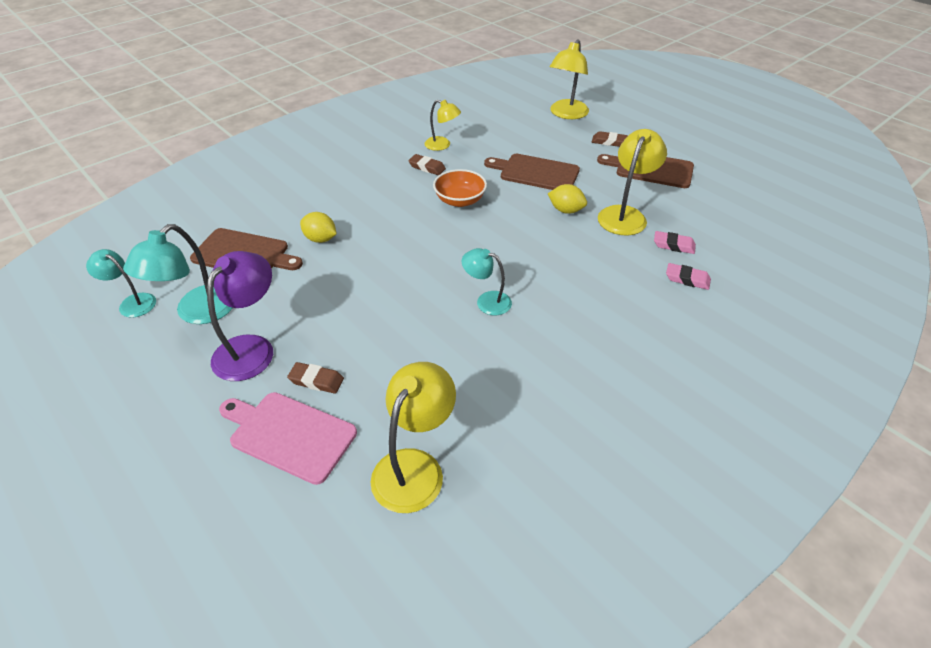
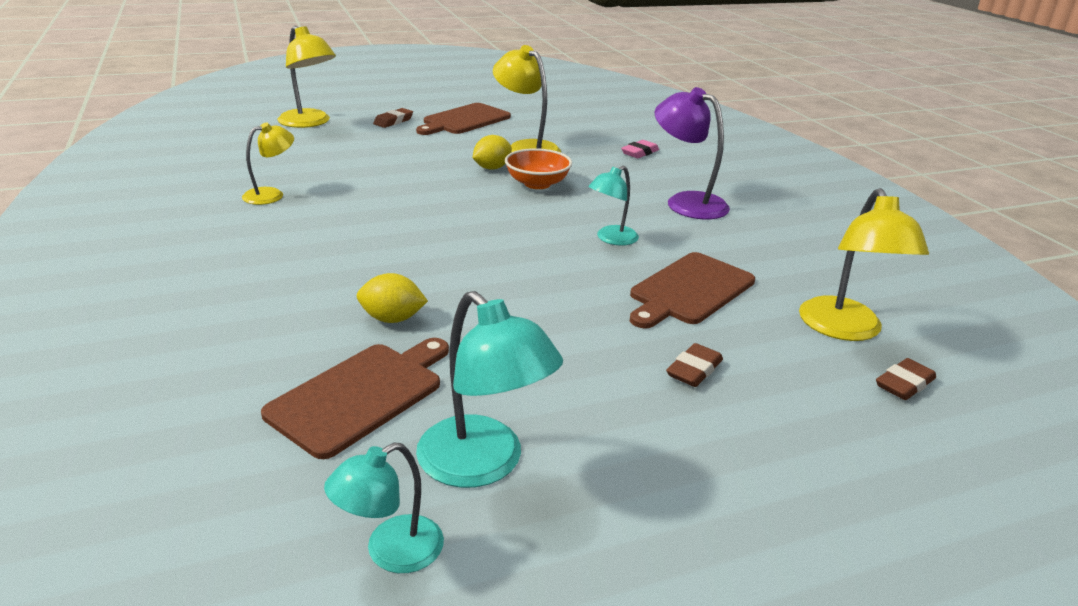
camera: 70 degrees left, 15 degrees down
purple lamp [207,251,273,381] -> purple lamp moved to [655,87,730,220]
pink cutting board [219,392,357,485] -> none
yellow lemon [300,212,337,243] -> yellow lemon turned 45 degrees clockwise [357,273,428,323]
yellow lamp [370,362,456,513] -> yellow lamp turned 135 degrees counterclockwise [799,188,929,341]
brown eraser [408,154,446,175] -> brown eraser moved to [876,358,936,400]
orange bowl [433,169,487,207] -> orange bowl moved to [505,148,572,189]
brown cutting board [484,154,580,190] -> brown cutting board moved to [630,252,755,329]
pink eraser [654,231,696,254] -> none

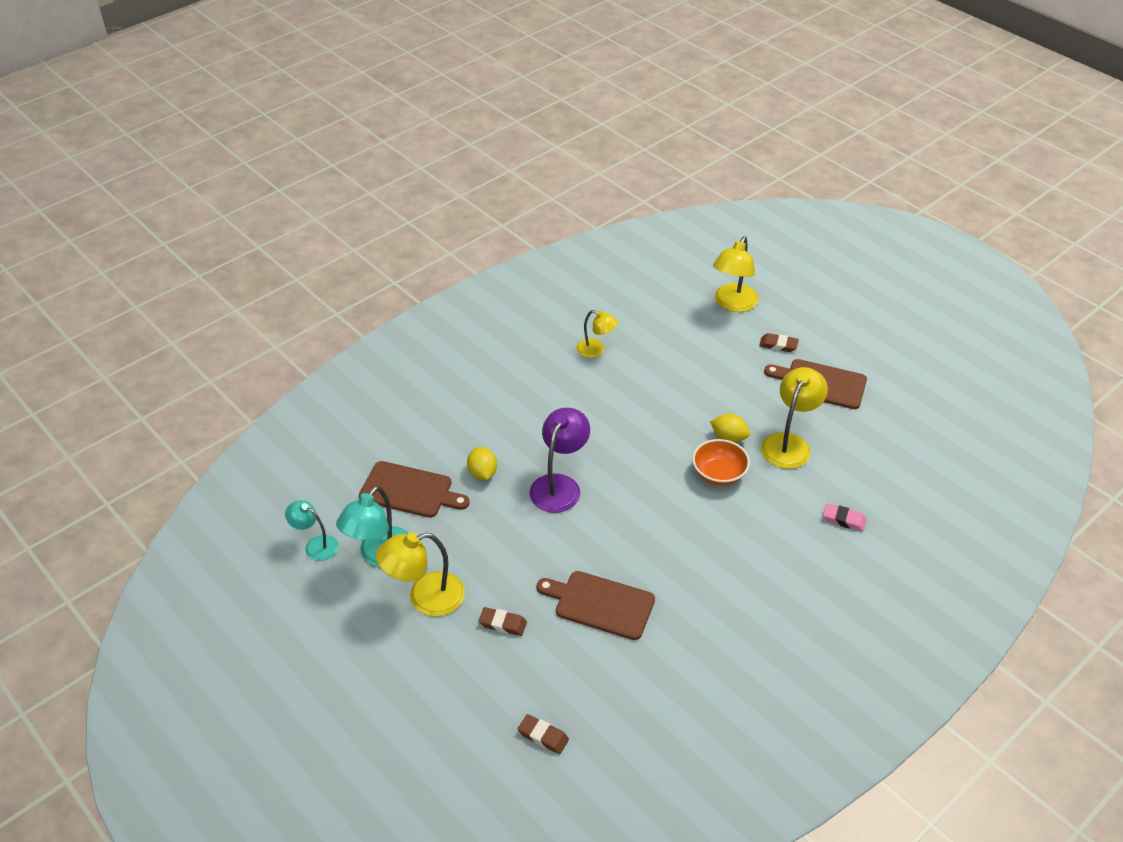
camera: 70 degrees right, 15 degrees up
turquoise lamp [588,166,639,246] -> none
purple lamp [655,87,730,220] -> purple lamp moved to [530,408,590,513]
yellow lamp [799,188,929,341] -> yellow lamp moved to [376,532,465,617]

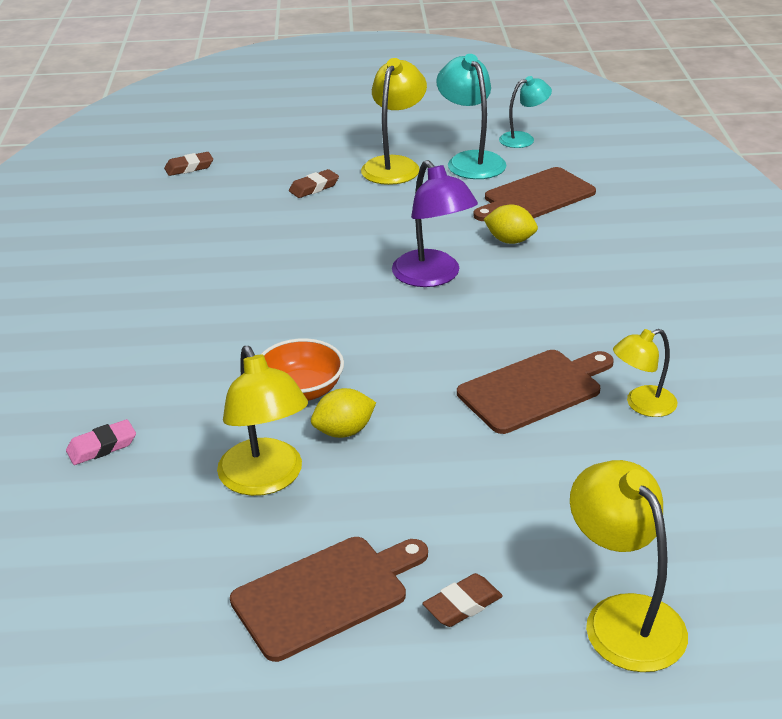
camera: 130 degrees right, 10 degrees down
brown cutting board [537,571,655,640] -> brown cutting board moved to [457,350,614,434]

